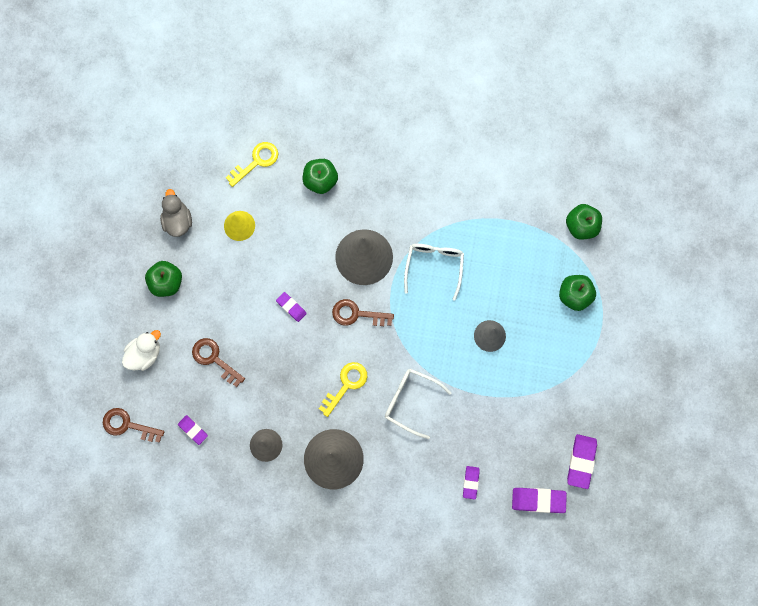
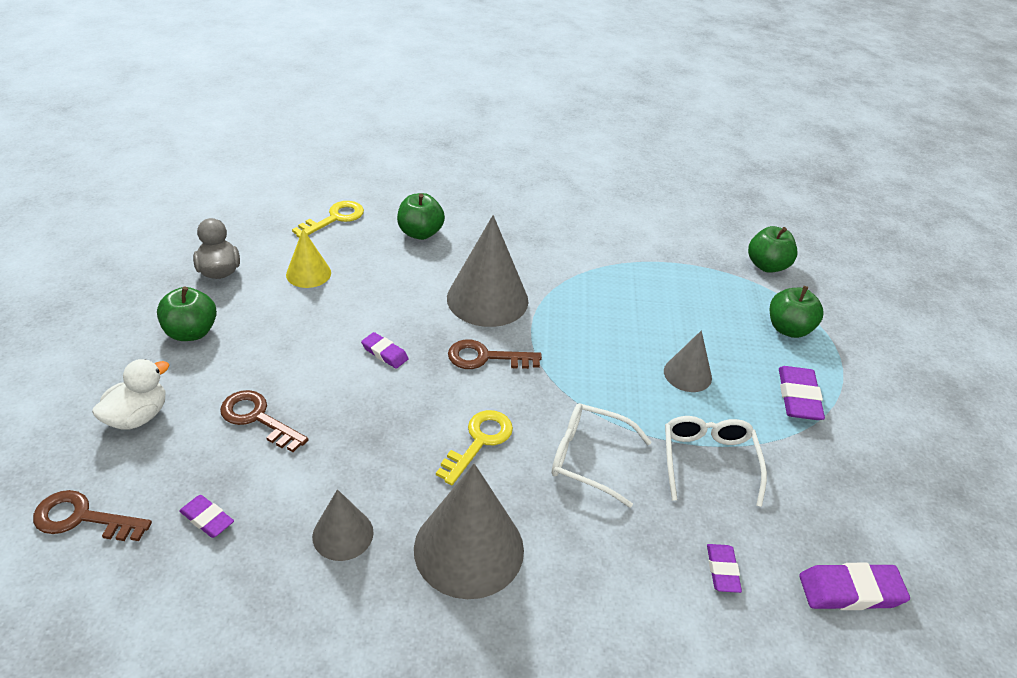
camera: 10 degrees left, 35 degrees down
white glasses [404,244,464,301] -> white glasses moved to [665,416,767,507]
purple eraser [567,434,597,489] -> purple eraser moved to [779,366,825,420]

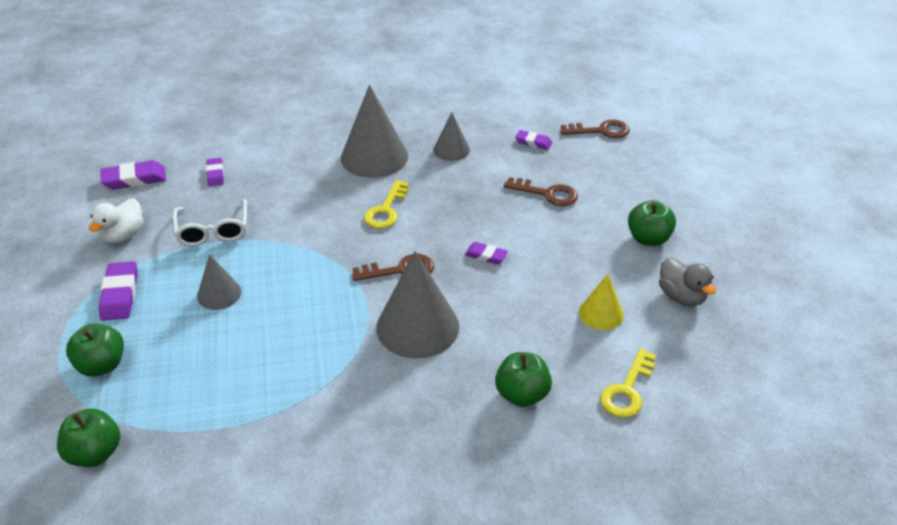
camera: 170 degrees right, 0 degrees up
white duck [92,359,170,430] -> white duck moved to [89,198,143,244]
white glasses [552,403,652,508] -> none

